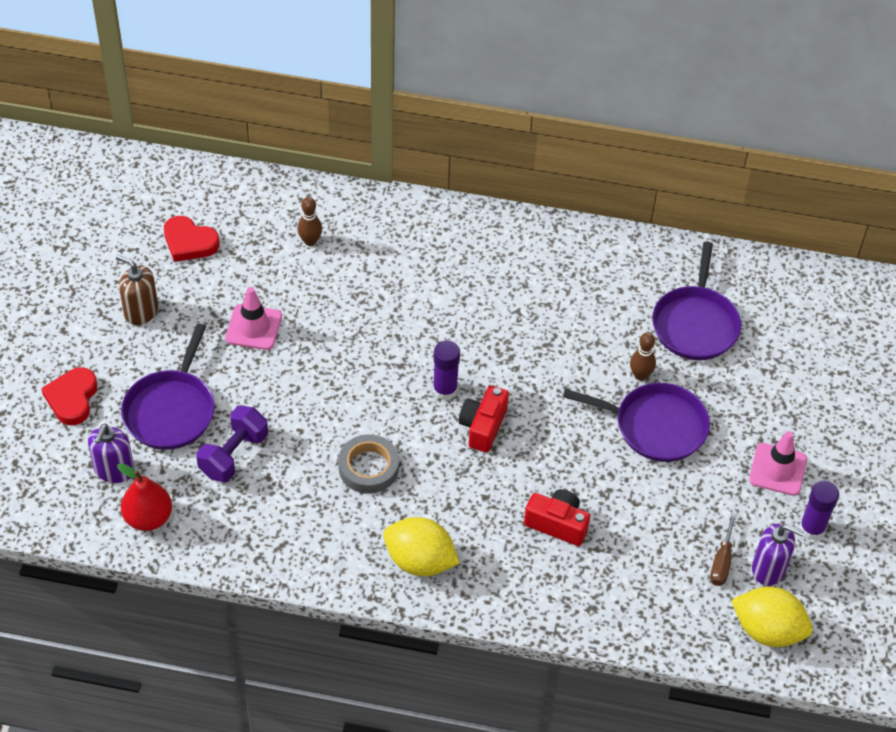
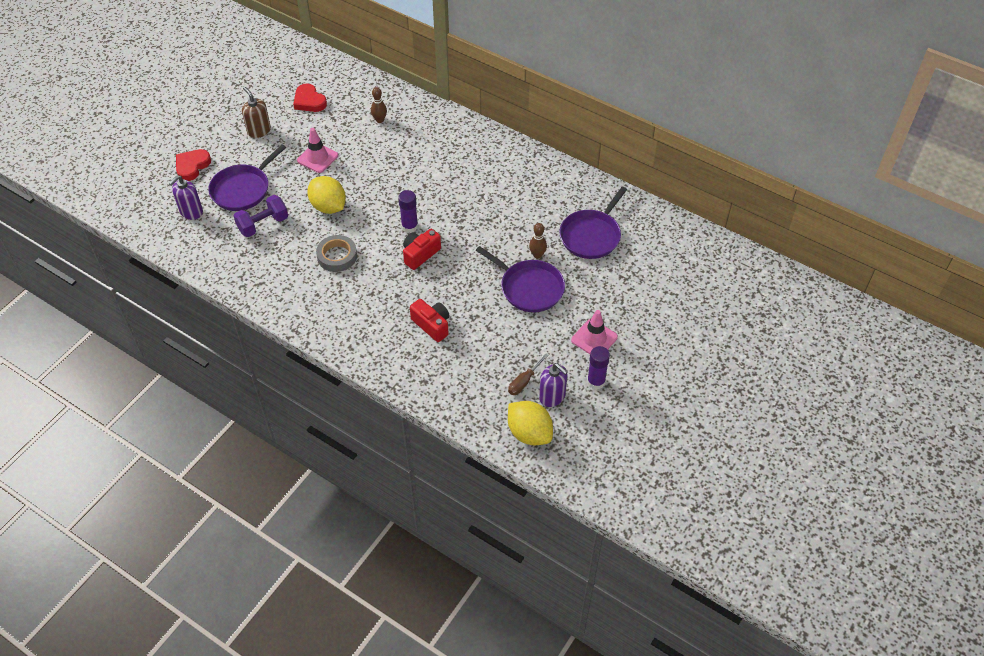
camera: 25 degrees right, 0 degrees up
red pear [117,463,172,531] -> none
yellow lemon [383,517,460,576] -> yellow lemon moved to [307,176,346,214]

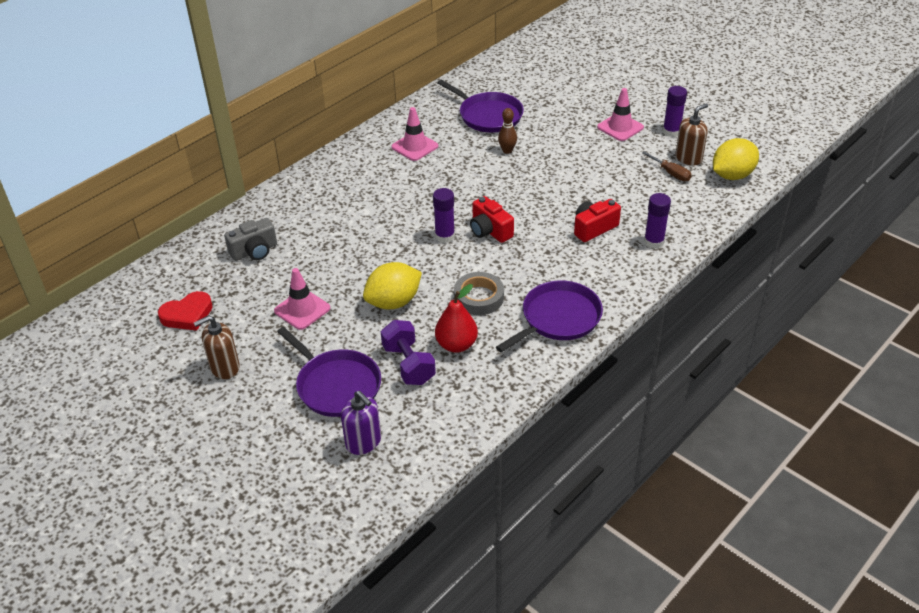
camera: 80 degrees left, 10 degrees down
red heart [176,149,211,181] -> none
brown bowling pin [371,87,387,123] -> grey camera [224,218,277,261]
purple pan [476,246,565,312] -> purple pan moved to [496,280,603,353]
purple soap dispenser [539,363,568,407] -> brown soap dispenser [676,103,708,166]
none -> pink traffic cone [391,107,438,161]
none -> red pear [435,284,478,353]
none -> purple glue stick [644,193,671,249]

